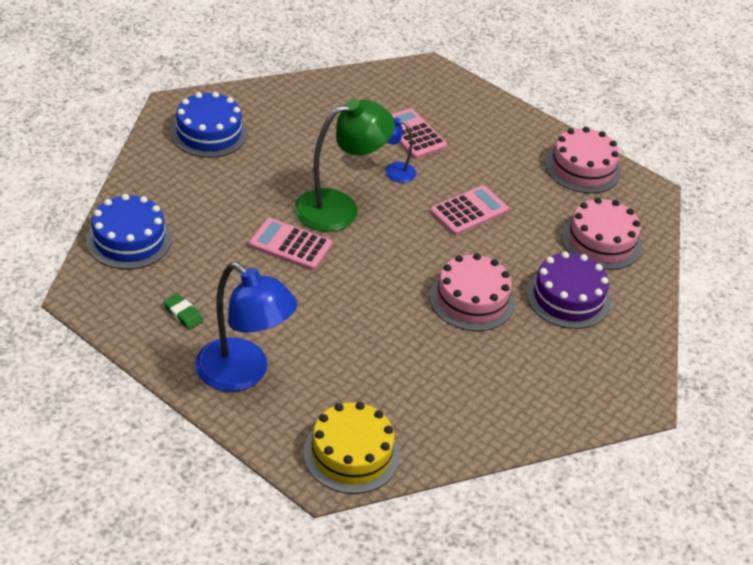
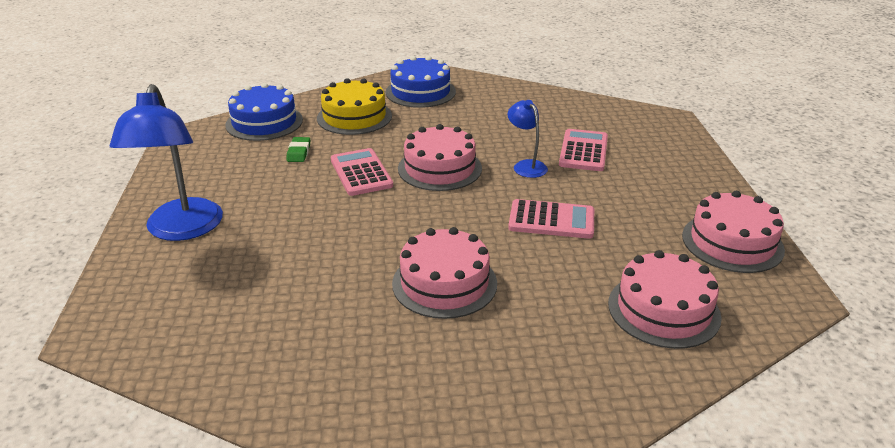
camera: 50 degrees right, 10 degrees down
green eraser [163,293,203,330] -> green eraser moved to [286,137,310,162]
green lamp [295,99,395,232] -> pink cake [398,124,482,191]
yellow cake [303,402,400,494] -> yellow cake moved to [317,78,392,135]
purple cake [526,252,611,329] -> none

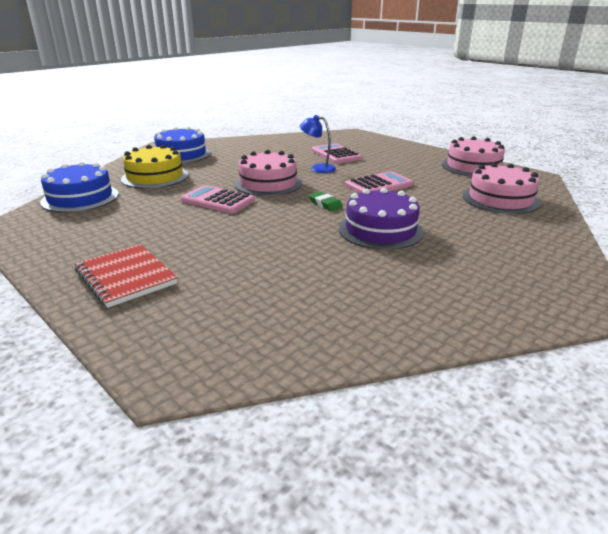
camera: 40 degrees left, 5 degrees down
blue lamp [110,84,223,241] -> red notebook [75,244,178,308]
green eraser [286,137,310,162] -> green eraser moved to [309,192,343,211]
pink cake [392,227,497,319] -> purple cake [339,188,424,250]

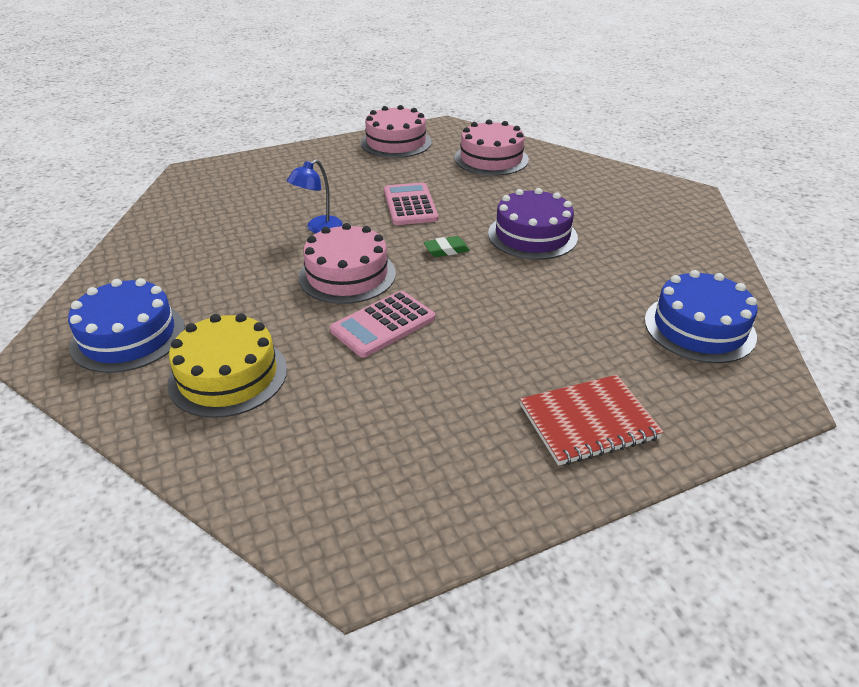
camera: 70 degrees left, 10 degrees up
blue cake [40,162,119,213] -> blue cake moved to [645,270,757,363]
pink calculator [312,143,362,164] -> none

